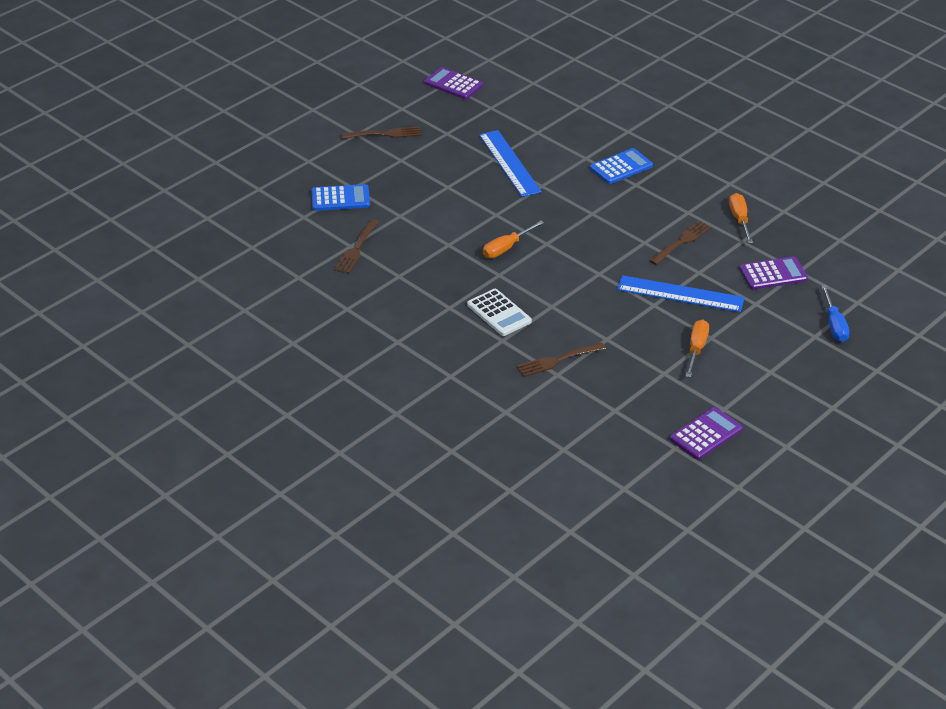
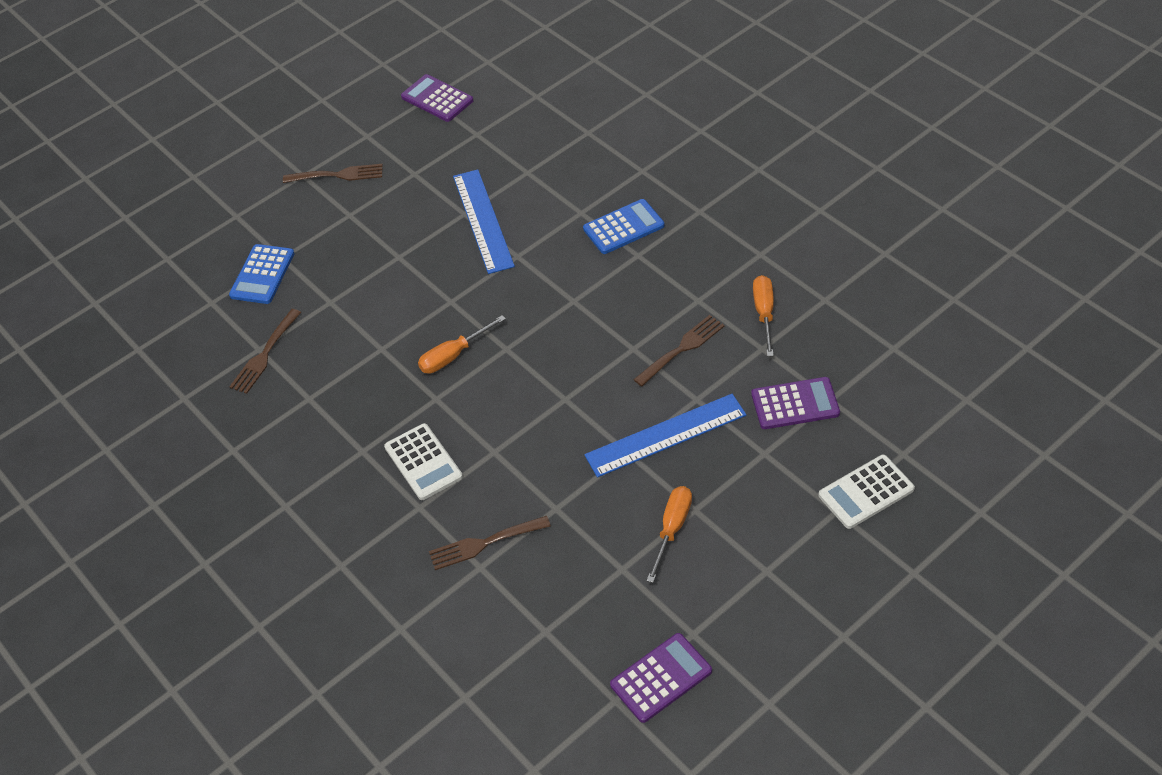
camera: 10 degrees right, 10 degrees up
blue calculator [311,184,370,211] -> blue calculator turned 105 degrees clockwise [229,244,295,304]
blue ruler [617,275,745,312] -> blue ruler turned 45 degrees counterclockwise [584,394,746,478]
blue screwdriver [821,285,850,342] -> white calculator [819,455,915,529]

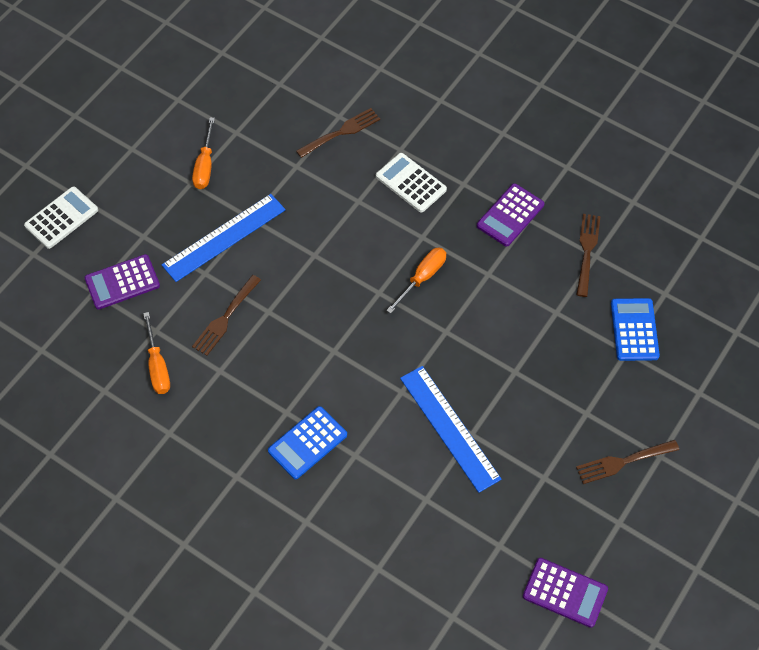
camera: 160 degrees right, 10 degrees up
purple calculator [610,633,712,723] -> purple calculator moved to [477,183,545,247]

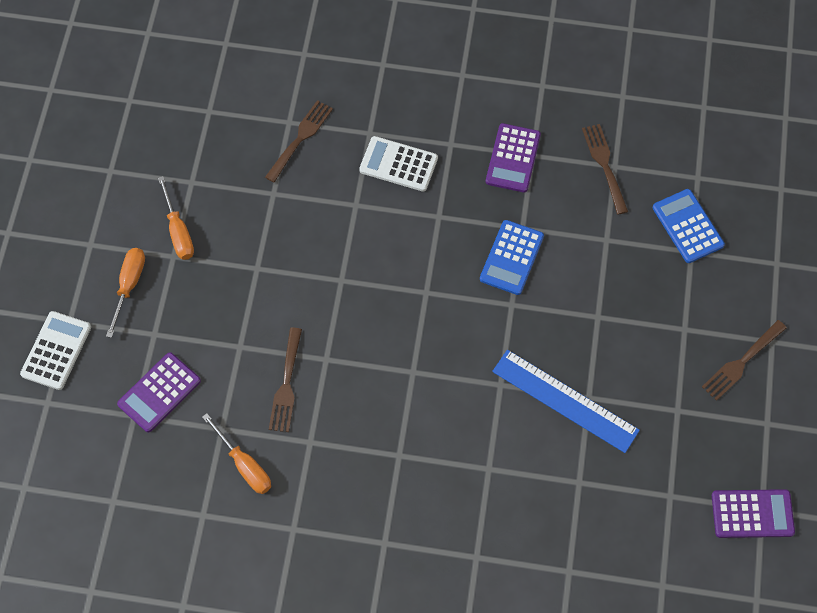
camera: 25 degrees left, 5 degrees up
blue ruler [162,194,286,282] -> none
blue calculator [268,406,347,479] -> blue calculator moved to [480,220,544,295]
orange screwdriver [386,248,446,314] -> orange screwdriver moved to [106,248,145,338]

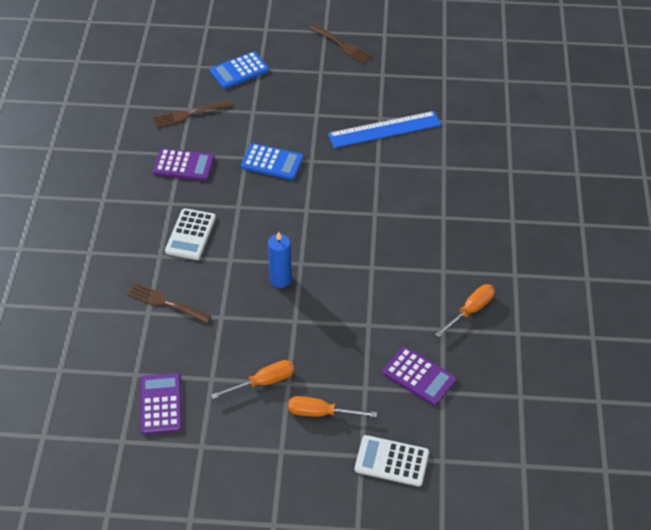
camera: 95 degrees left, 15 degrees down
brown fork [269,327,302,432] -> none
blue ruler [492,350,640,453] -> blue ruler turned 45 degrees clockwise [328,111,441,148]
purple calculator [712,489,795,538] -> purple calculator moved to [140,373,182,434]
none -> blue candle [268,231,292,288]

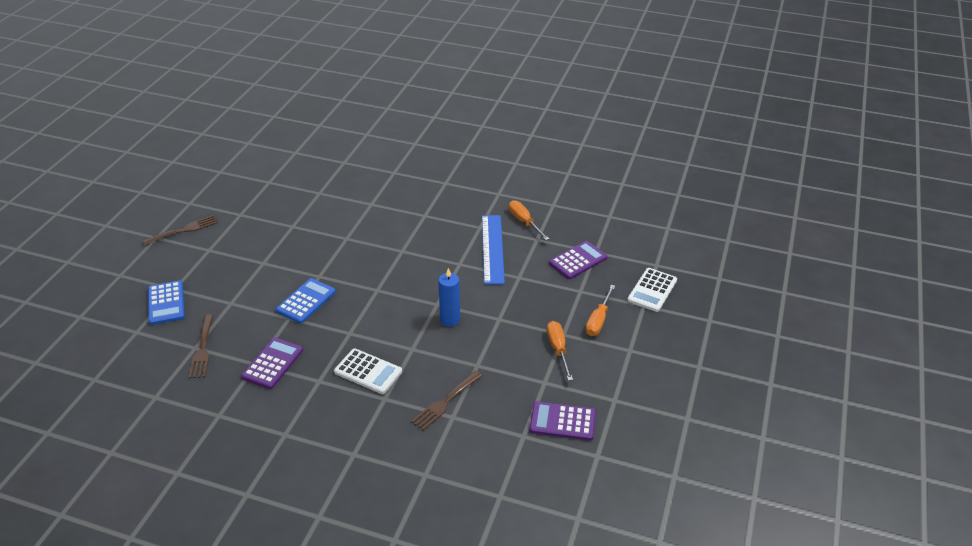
camera: 75 degrees left, 10 degrees down
blue ruler [328,111,441,148] -> blue ruler moved to [482,215,505,285]

